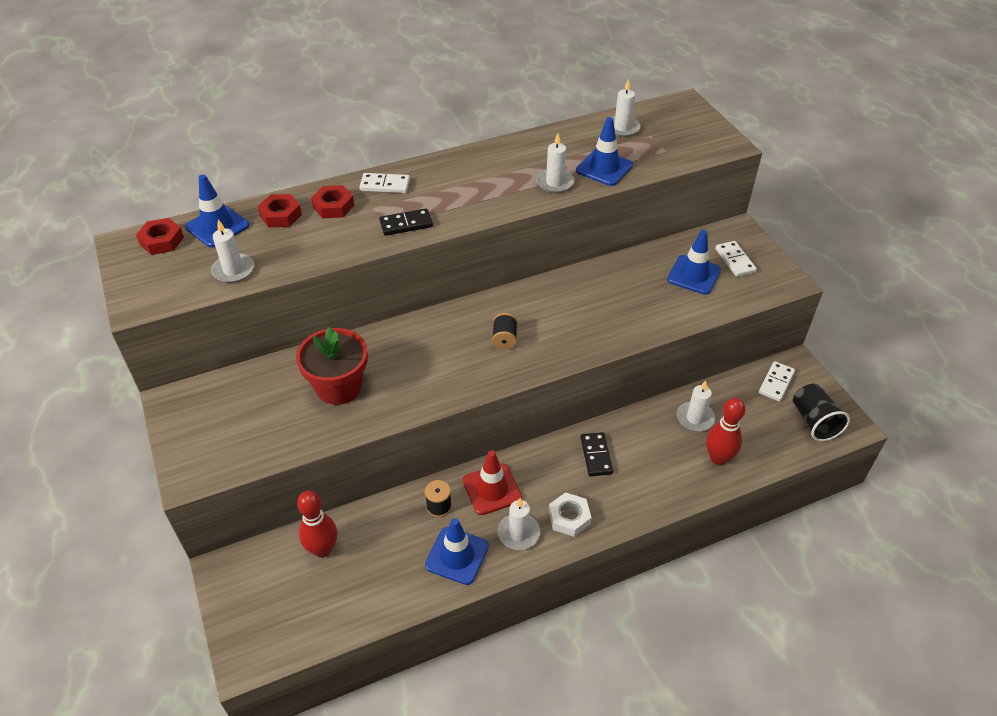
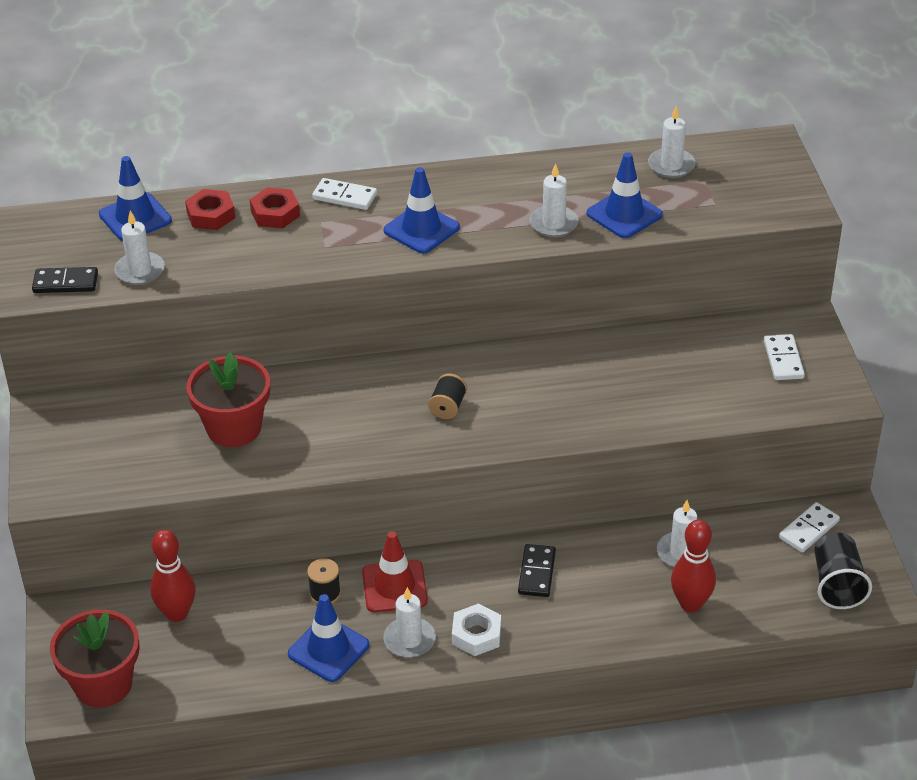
camera: 15 degrees right, 5 degrees down
red nut [136,218,184,255] -> none
black domino [379,209,433,236] -> black domino moved to [32,267,98,293]
blue traffic cone [667,230,721,295] -> blue traffic cone moved to [384,167,460,253]
none -> red flower pot [50,609,140,707]

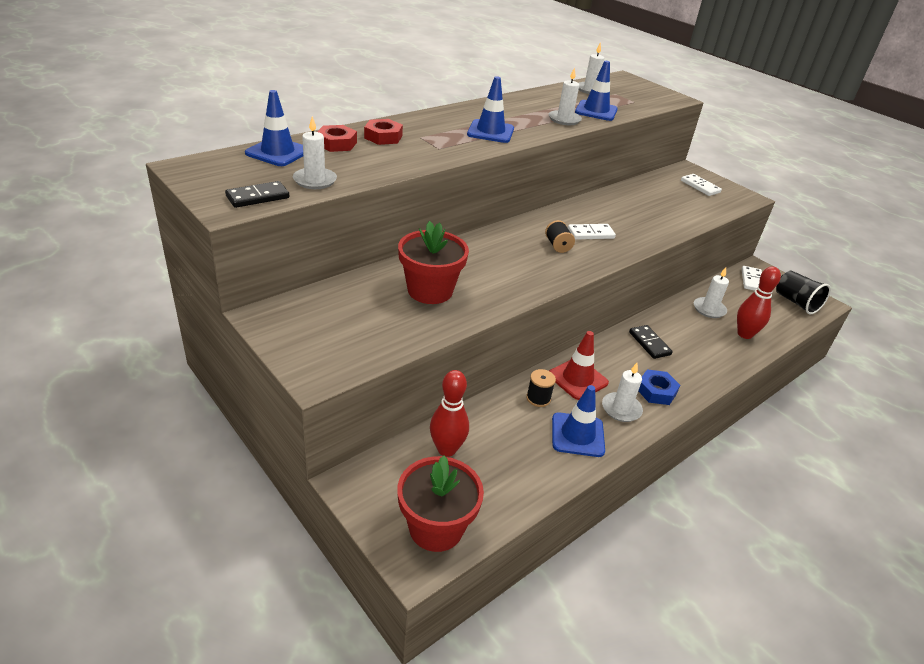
camera: 35 degrees left, 5 degrees down
white domino [312,178,377,210] -> white domino moved to [568,224,616,240]
white nut [452,603,501,656] -> blue nut [638,369,680,405]

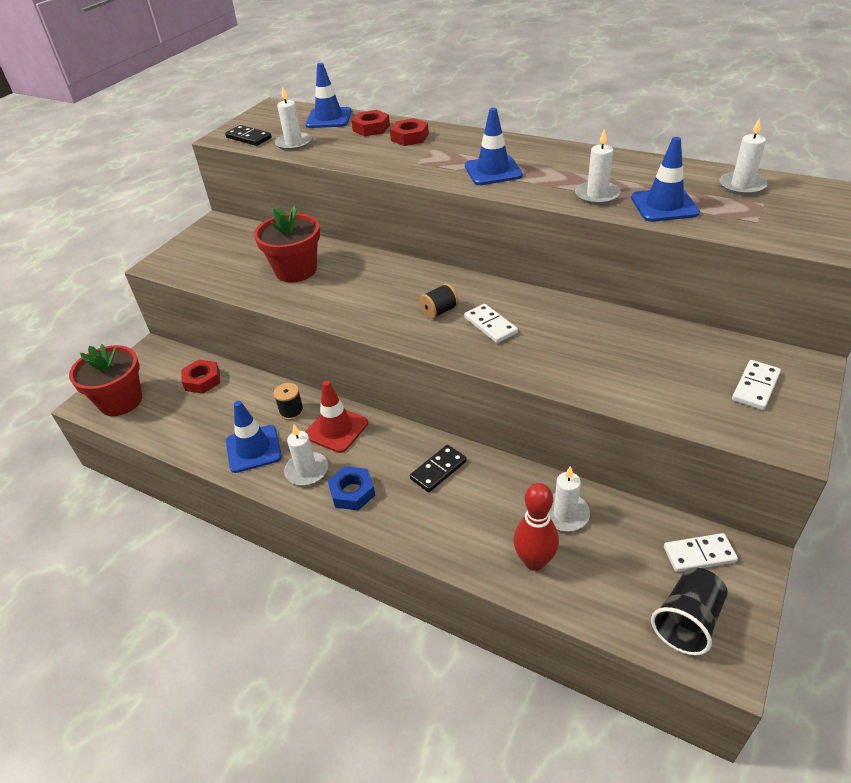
camera: 75 degrees right, 5 degrees up
red bowling pin [430,370,469,457] -> red nut [182,359,220,394]

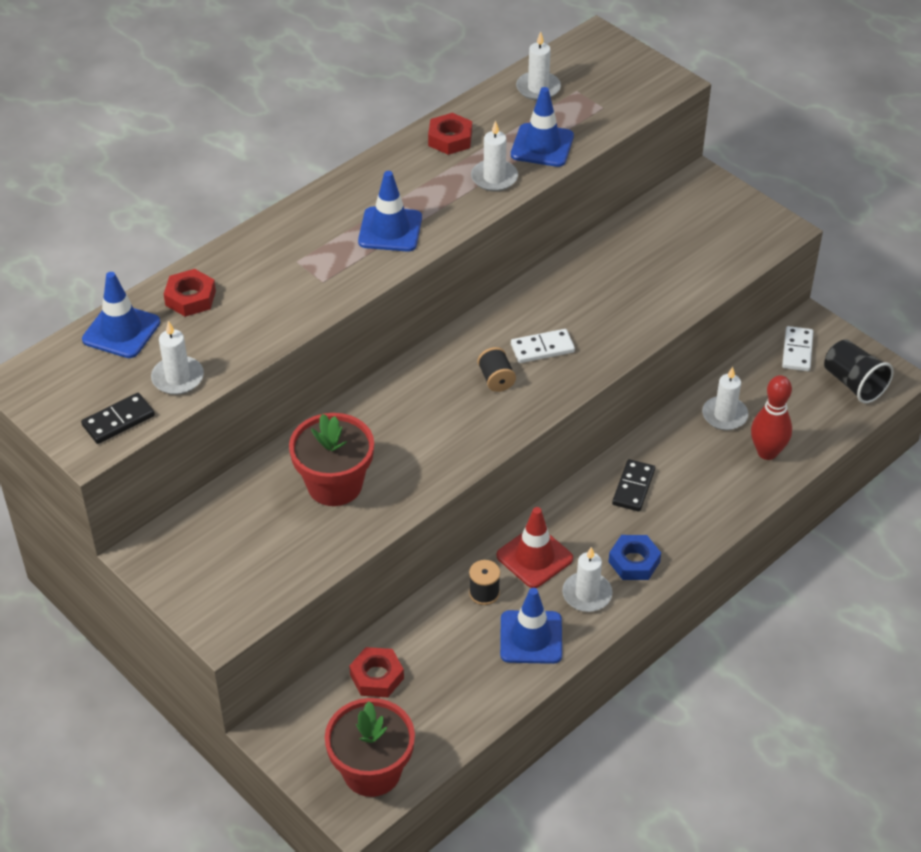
camera: 75 degrees left, 5 degrees up
red nut [390,118,429,146] -> red nut moved to [428,113,472,155]
black domino [410,445,467,492] -> black domino turned 45 degrees clockwise [612,459,655,512]
white domino [732,360,781,410] -> none

